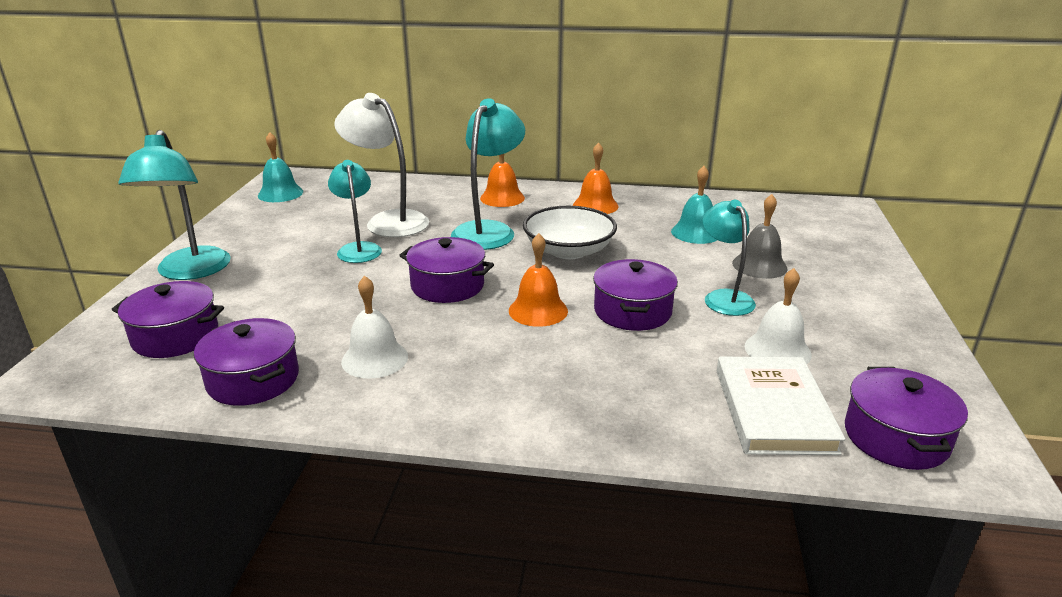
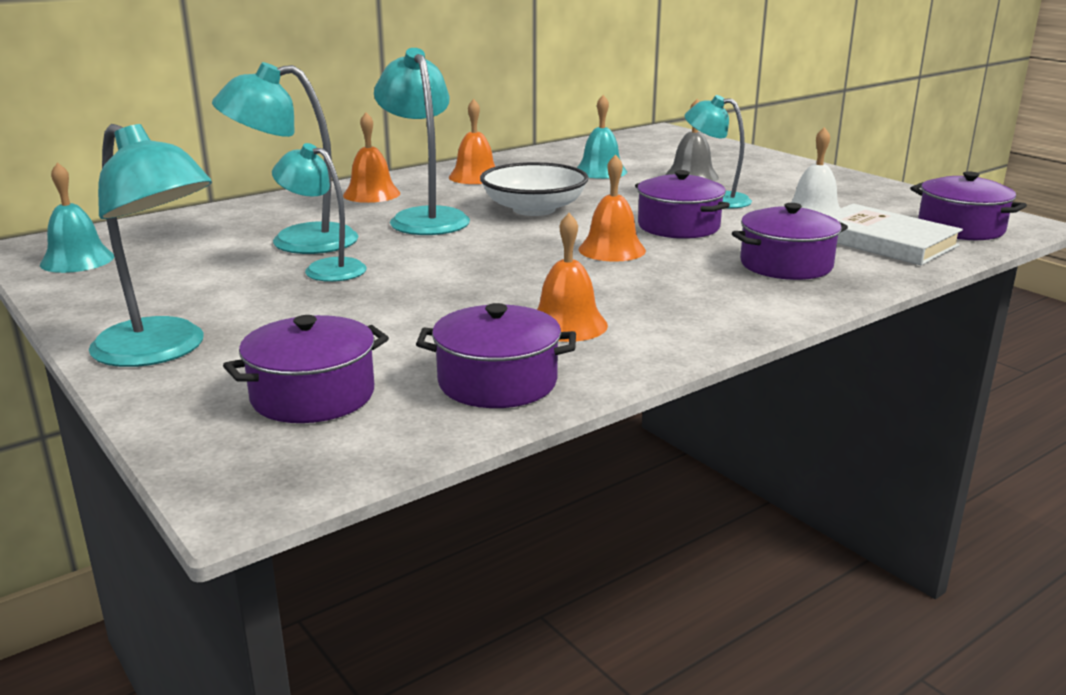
camera: 45 degrees left, 5 degrees down
white lamp [334,93,429,237] -> turquoise lamp [212,62,358,254]
white bell [341,275,408,379] -> orange bell [537,213,608,342]
purple pot [399,237,494,303] -> purple pot moved to [732,203,848,280]

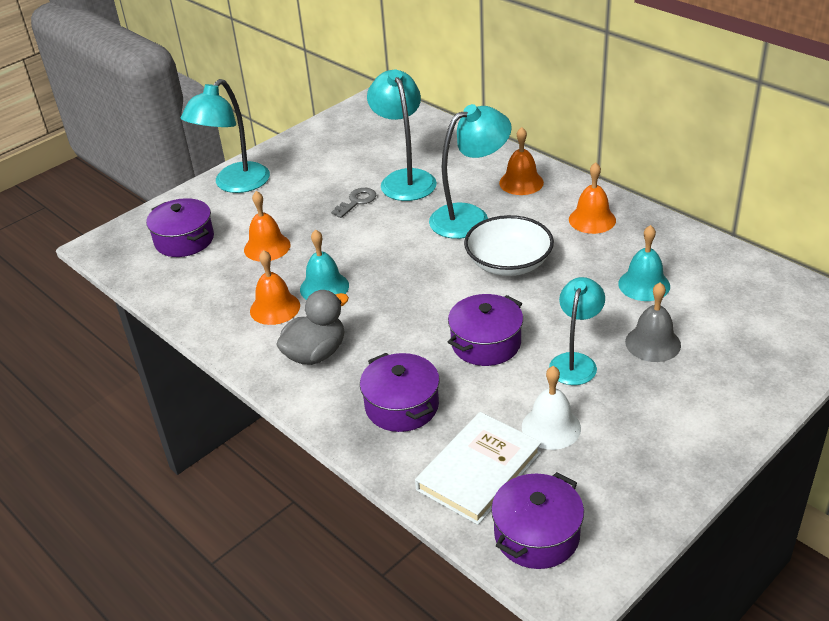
camera: 85 degrees right, 15 degrees up
turquoise bell [40,162,114,273] -> turquoise bell moved to [300,229,349,300]
turquoise lamp [272,143,367,282] -> grey key [331,188,377,218]
purple pot [416,303,576,408] -> none
orange bell [579,154,646,262] -> orange bell moved to [244,191,291,261]
none -> grey duck [276,290,349,365]

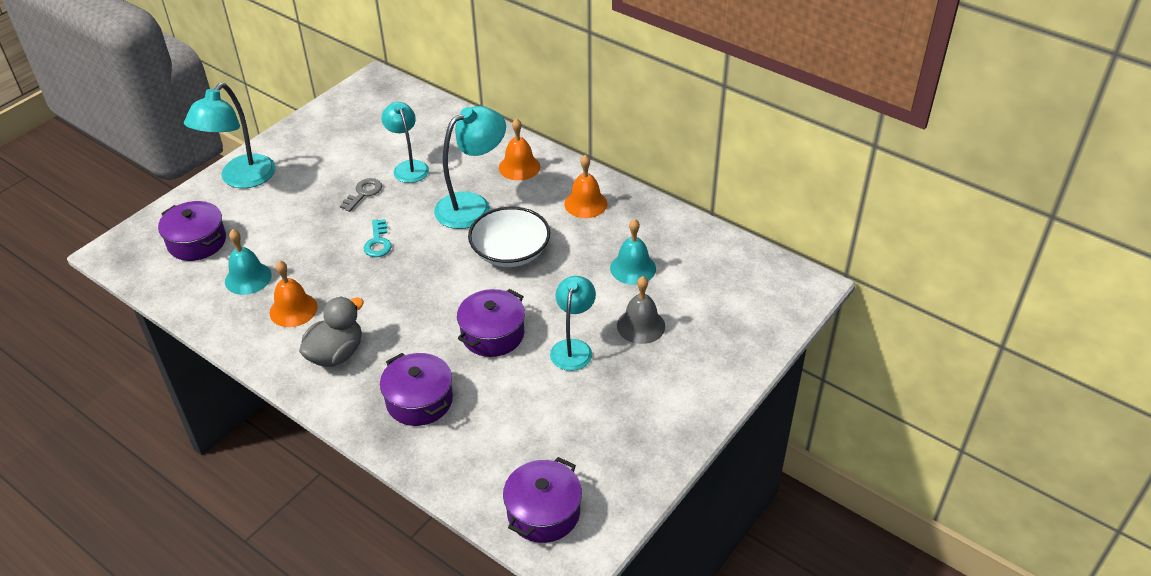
camera: 10 degrees left, 5 degrees up
orange bell [244,191,291,261] -> none
turquoise bell [300,229,349,300] -> turquoise bell moved to [225,229,272,295]
turquoise lamp [367,70,437,201] -> turquoise lamp [381,102,429,183], size x0.67
white book [415,412,541,525] -> none
white bell [522,366,581,450] -> none
none -> turquoise key [364,219,392,257]

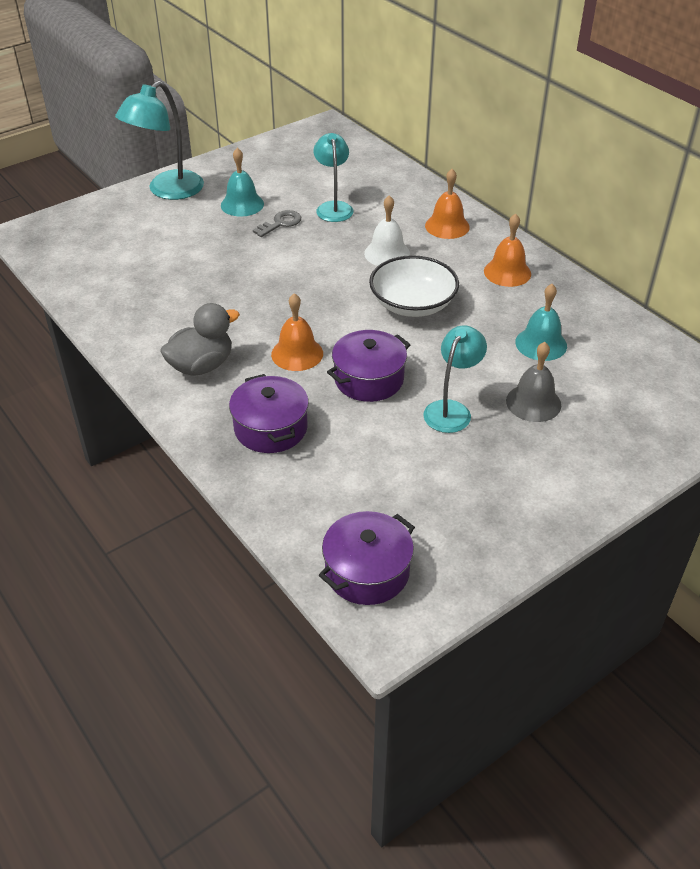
camera: 15 degrees right, 0 degrees up
purple pot [158,201,226,261] -> none
turquoise bell [225,229,272,295] -> turquoise bell moved to [221,148,264,217]
orange bell [269,260,318,327] -> orange bell moved to [271,293,323,371]
turquoise key [364,219,392,257] -> none
turquoise lamp [434,106,506,229] -> white bell [364,195,410,266]

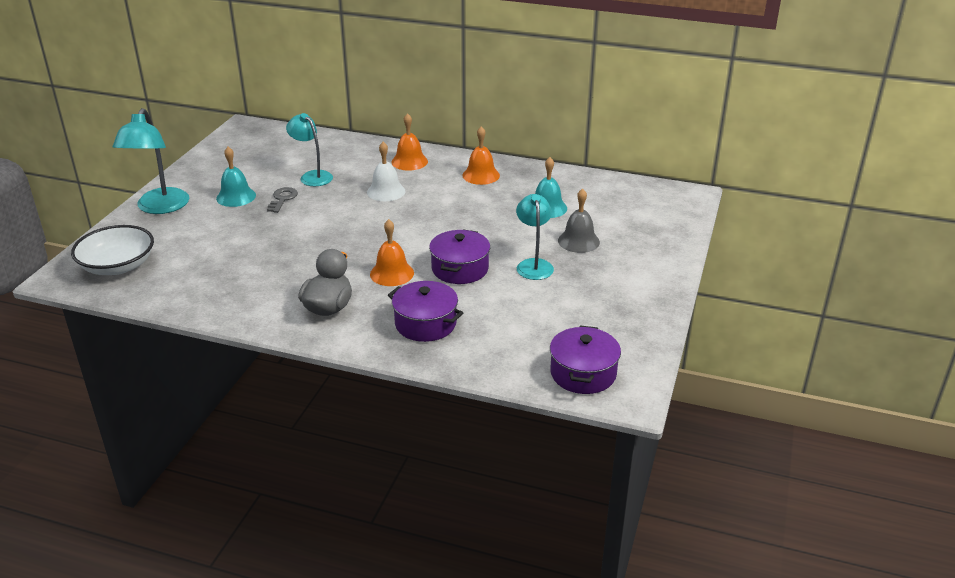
camera: 35 degrees left, 10 degrees down
white bowl [369,255,459,317] -> white bowl moved to [71,225,154,275]

